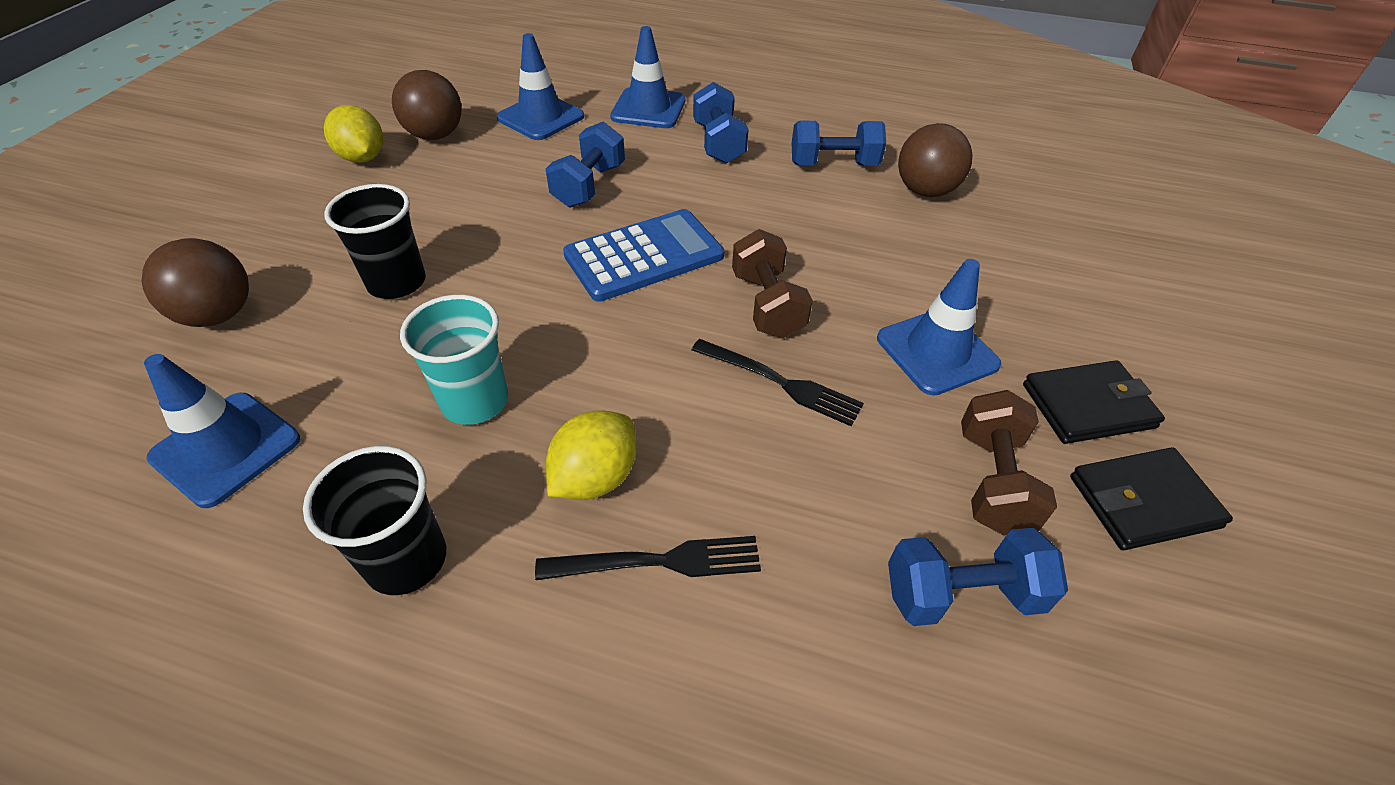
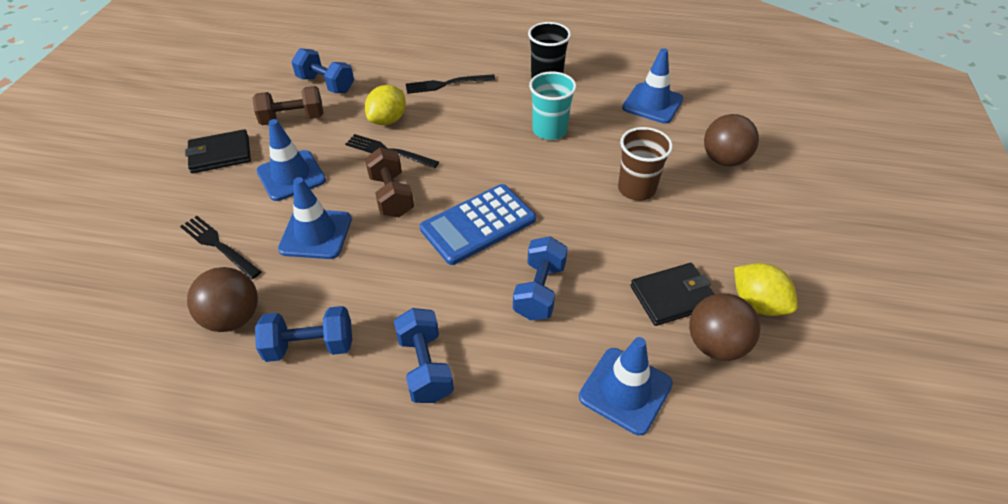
camera: 175 degrees right, 0 degrees up
black cup [324,184,426,299] -> brown cup [618,127,673,201]
yellow lemon [546,410,637,500] -> yellow lemon moved to [365,85,406,125]
blue traffic cone [610,26,685,128] -> blue traffic cone moved to [278,177,352,259]
blue dumbbell [888,528,1068,626] -> blue dumbbell turned 45 degrees clockwise [291,49,354,93]
brown dumbbell [961,390,1057,535] -> brown dumbbell turned 75 degrees clockwise [252,86,323,125]
black wallet [1070,447,1233,550] -> black wallet moved to [631,263,714,326]
none -> black fork [180,216,262,279]

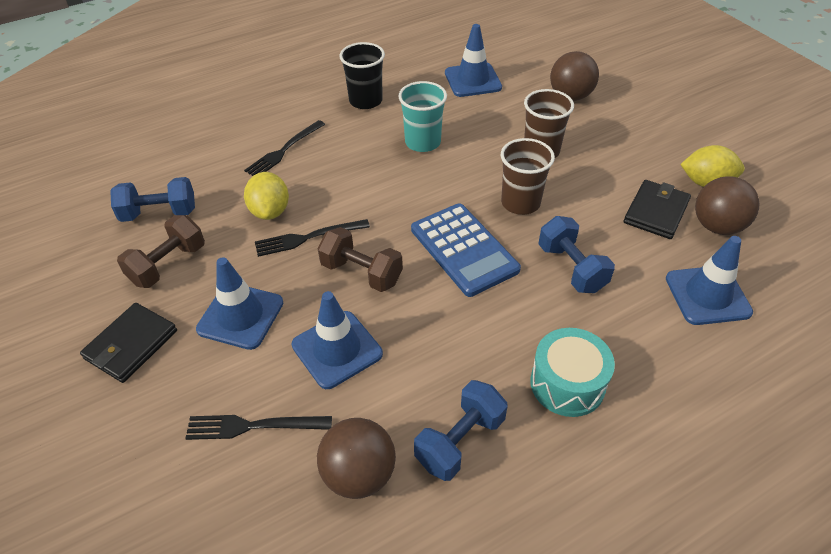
camera: 40 degrees left, 0 degrees up
blue dumbbell [394,308,454,403] -> turquoise drum [530,328,615,417]
blue calculator [420,184,536,265] -> blue calculator turned 45 degrees counterclockwise [411,203,521,297]
none -> brown cup [501,138,555,215]

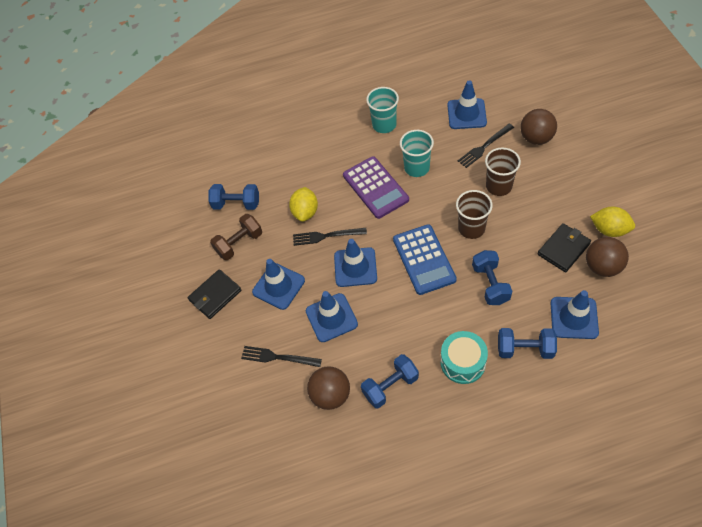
camera: 20 degrees right, 10 degrees up
black fork [244,120,325,176] -> black fork moved to [458,124,514,168]
brown dumbbell [318,227,403,292] -> blue traffic cone [334,239,377,287]
black cup [339,42,385,109] -> turquoise cup [366,87,399,133]
none -> purple calculator [343,156,409,219]
none -> blue dumbbell [498,328,557,359]

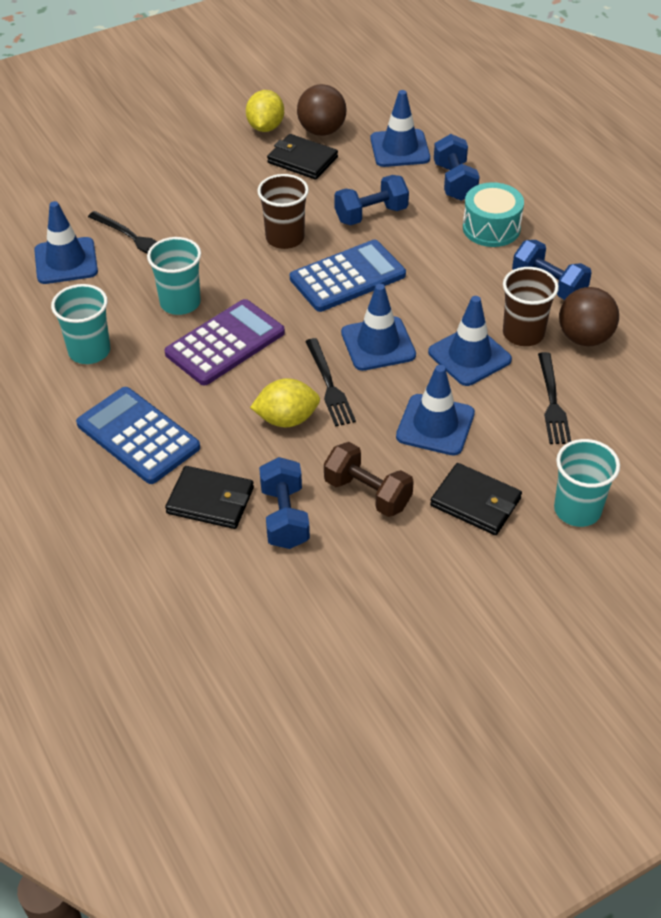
camera: 110 degrees left, 10 degrees down
brown cup [485,148,521,196] -> brown cup moved to [503,267,559,346]
brown ball [520,109,557,145] -> none
none -> blue calculator [76,387,200,484]
none -> black wallet [165,466,254,529]
none -> turquoise cup [554,439,620,527]

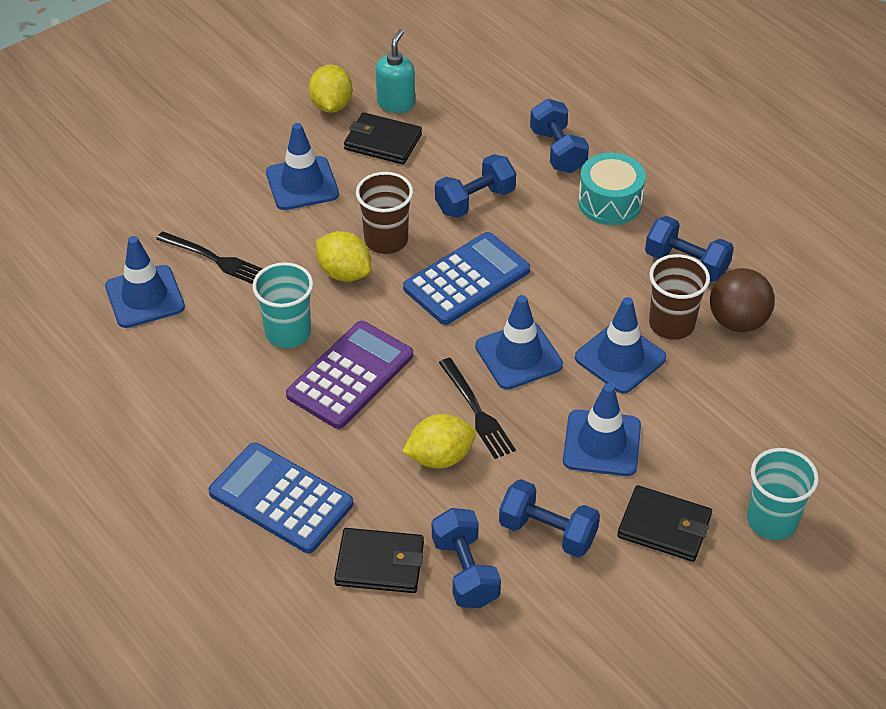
camera: 10 degrees left, 0 degrees up
turquoise cup [51,284,110,364] -> none
brown ball [297,84,346,136] -> turquoise soap dispenser [376,29,415,113]
brown dumbbell [324,442,414,517] -> blue dumbbell [499,479,600,558]
blue traffic cone [370,90,430,167] -> blue traffic cone moved to [266,123,339,210]
black fork [538,352,571,444] -> none
none -> yellow lemon [316,231,371,282]

